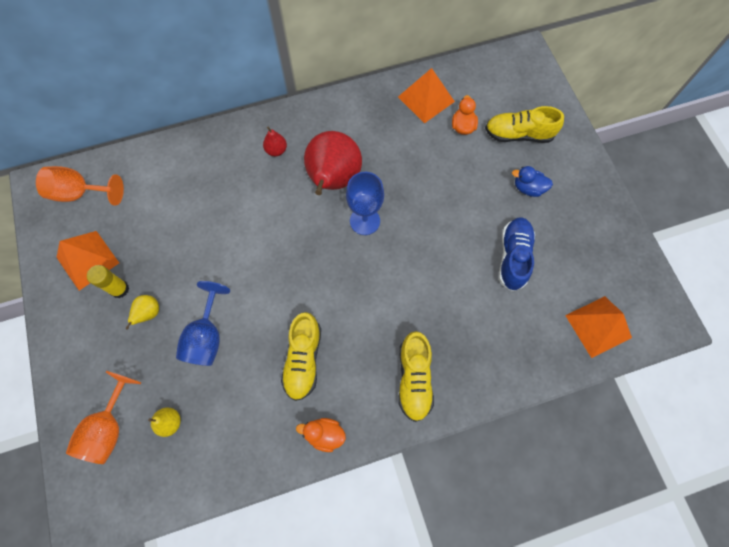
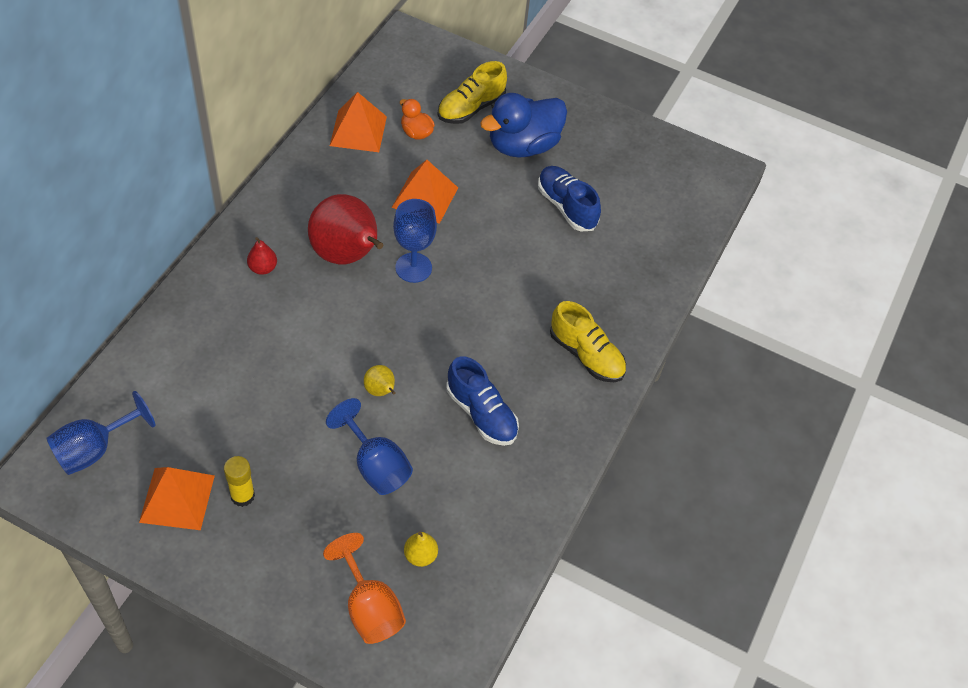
camera: 50 degrees left, 15 degrees down
orange goblet [36,166,124,205] -> blue goblet [46,391,155,475]
yellow pear [125,295,159,330] -> yellow pear moved to [364,365,396,396]
yellow shoe [281,312,321,401] -> blue shoe [446,356,519,446]
orange duck [296,418,346,452] -> none
blue duck [512,166,553,197] -> blue duck [480,93,567,158], size x2.05
orange pyramid [565,296,632,358] -> orange pyramid moved to [392,160,458,224]

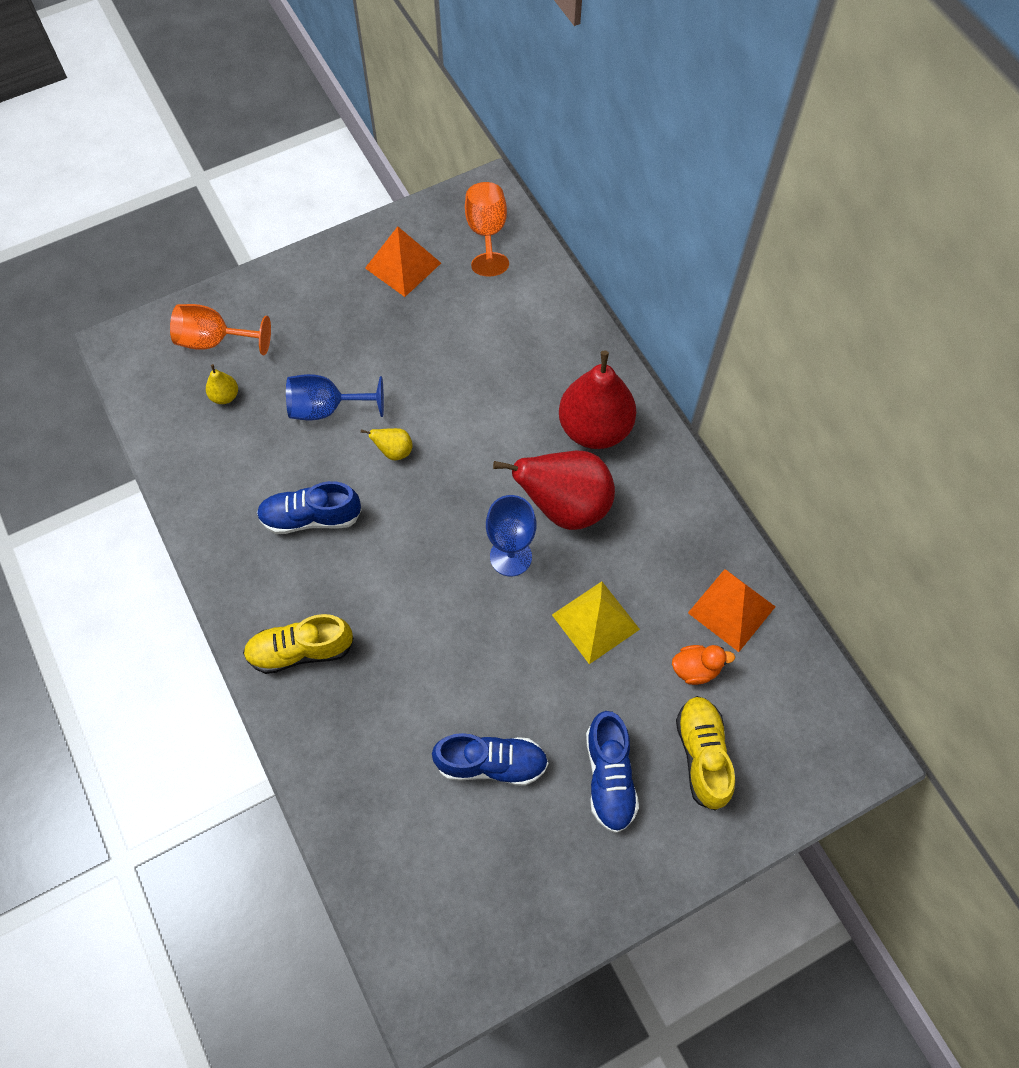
camera: 130 degrees right, 10 degrees up
blue goblet [46,391,155,475] -> orange goblet [465,182,509,277]
yellow glue stick [224,456,255,507] -> none
red pear [247,237,277,275] -> red pear [559,350,636,449], size x2.36
orange pyramid [392,160,458,224] -> yellow pyramid [552,581,640,664]
blue duck [480,93,567,158] -> blue shoe [586,711,639,833]

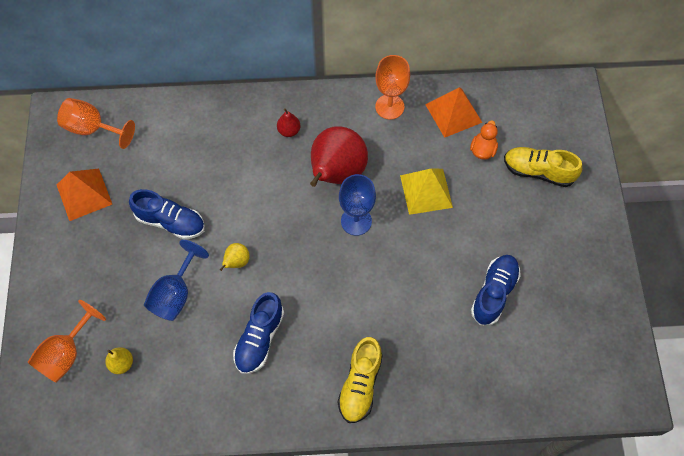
camera: 65 degrees left, 0 degrees up
red pear [559,350,636,449] -> red pear [277,108,300,137], size x0.42
blue shoe [586,711,639,833] -> blue shoe moved to [129,189,205,240]
none -> orange goblet [375,55,410,120]

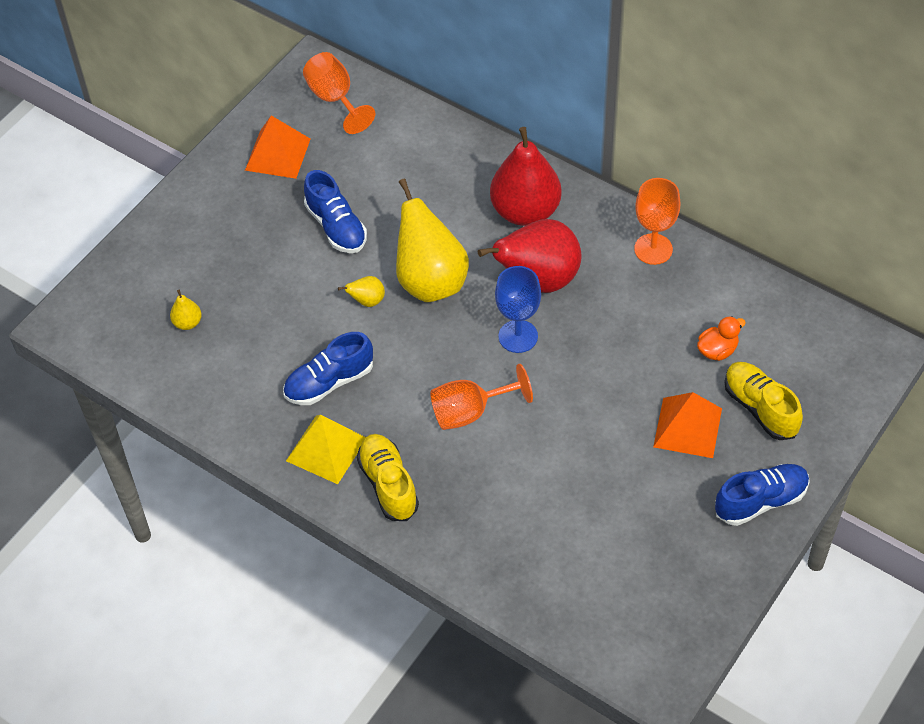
camera: 40 degrees right, 10 degrees down
orange goblet [27,300,106,383] -> orange goblet moved to [430,364,533,430]
blue goblet [144,240,209,321] -> none
red pear [277,108,300,137] -> red pear [490,127,562,226], size x2.36
yellow shoe [338,337,383,423] -> yellow shoe turned 105 degrees clockwise [357,434,419,521]
yellow pyramid [400,168,453,215] -> yellow pyramid moved to [286,415,365,484]
orange pyramid [425,87,482,138] -> orange pyramid moved to [653,392,722,458]
blue shoe [471,255,521,325] -> blue shoe moved to [715,464,810,526]
none -> yellow pear [396,179,469,302]

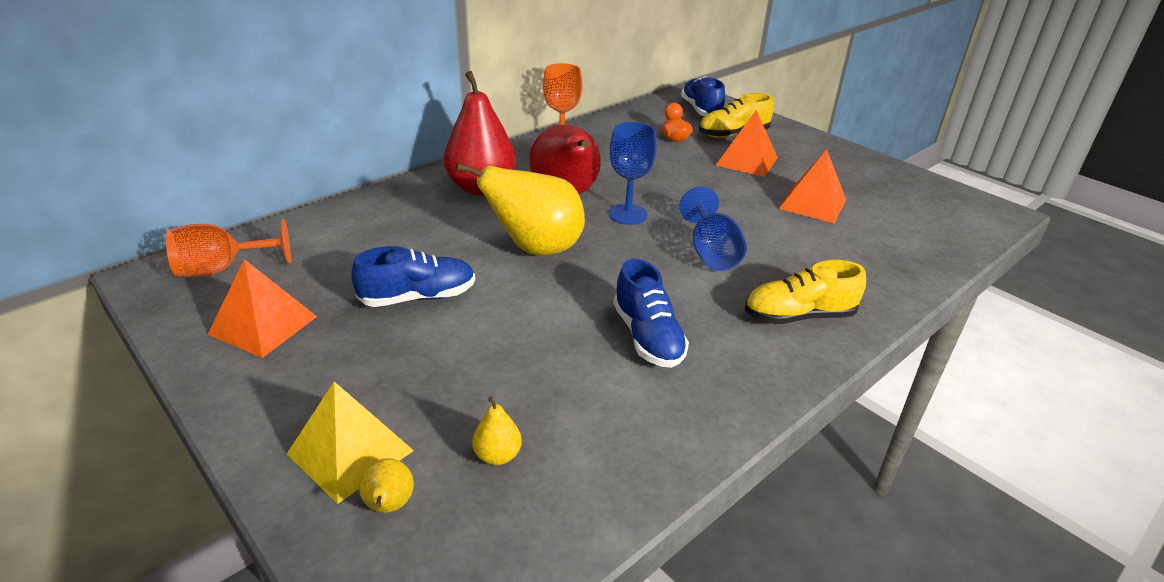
camera: 80 degrees left, 20 degrees down
yellow pyramid [286,415,365,484] -> yellow pyramid moved to [286,382,414,504]
yellow pear [338,276,385,307] -> yellow pear moved to [359,458,414,513]
orange goblet [430,364,533,430] -> blue goblet [679,186,747,271]
blue shoe [715,464,810,526] -> blue shoe moved to [681,76,725,116]
none -> orange pyramid [779,149,846,223]

